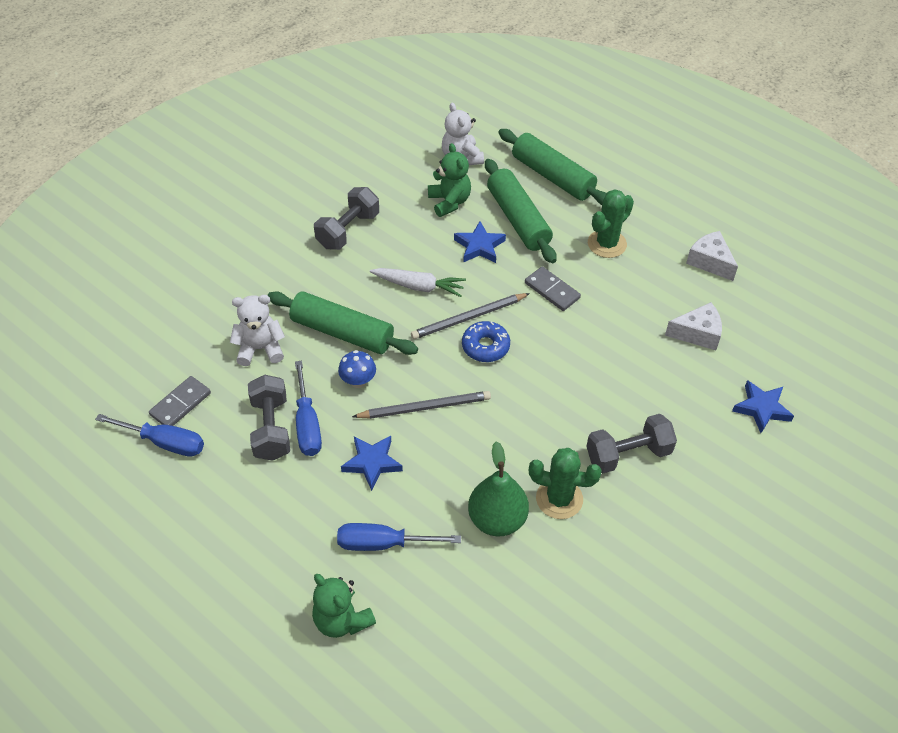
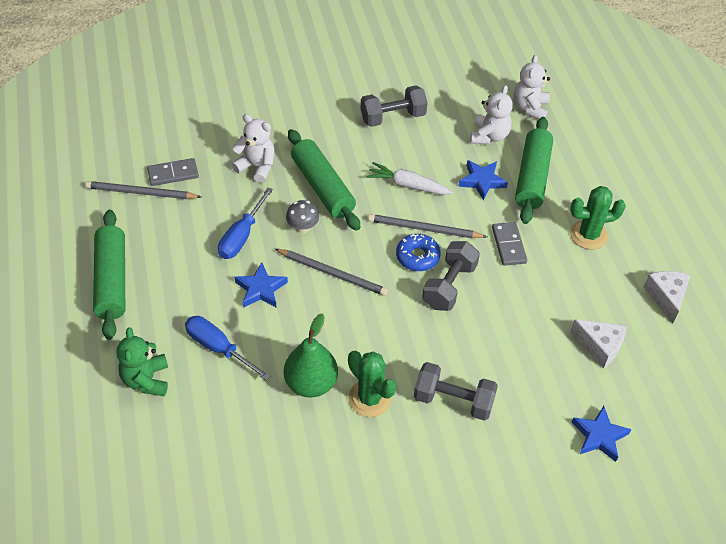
camera: 35 degrees right, 0 degrees up
blue screwdriver [95,414,204,457] -> grey pencil [85,181,201,199]
grey dumbbell [248,375,290,461] -> grey dumbbell moved to [422,241,480,311]
blue mushroom [338,350,376,388] -> grey mushroom [286,200,319,233]
white carrot [370,268,466,297] -> white carrot turned 150 degrees clockwise [366,162,453,195]
green teddy bear [428,143,471,217] -> white teddy bear [470,85,513,144]
green rolling pin [498,129,606,205] -> green rolling pin moved to [93,210,125,340]

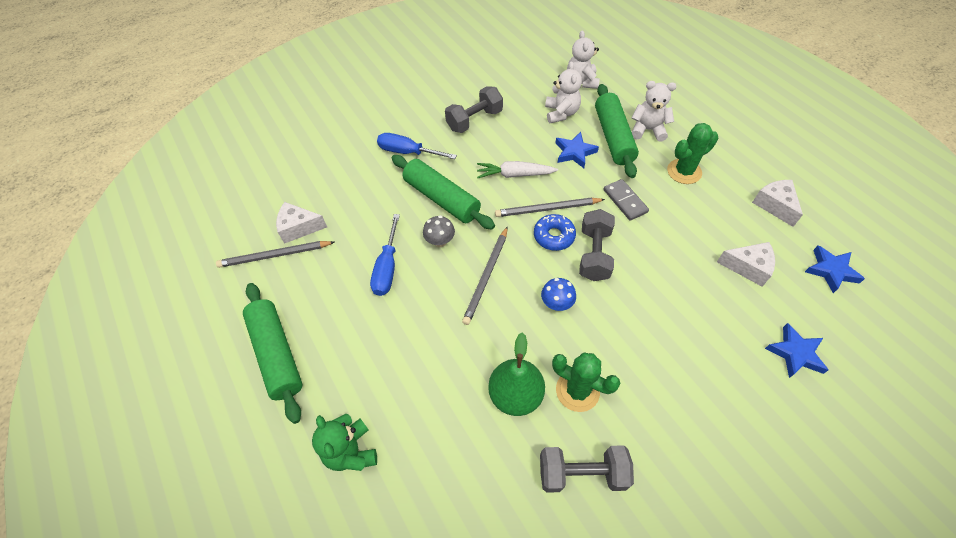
camera: 15 degrees left, 5 degrees up
grey domino [147,158,199,186] -> white cheese [276,202,327,244]
blue screwdriver [185,316,271,380] -> blue screwdriver moved to [377,133,457,159]
white teddy bear [231,114,275,183] -> white teddy bear moved to [632,81,677,142]
blue star [234,262,288,308] -> blue star moved to [805,245,865,293]
grey pencil [275,249,388,296] -> grey pencil turned 105 degrees clockwise [462,226,508,325]
grey dumbbell [414,362,498,421] -> grey dumbbell moved to [540,445,634,493]
none -> blue mushroom [541,278,576,311]

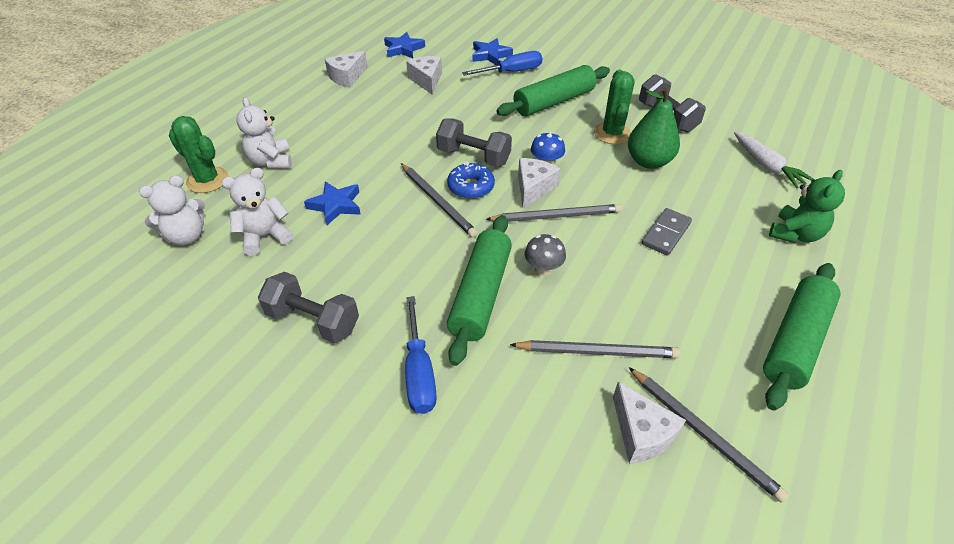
camera: 120 degrees left, 10 degrees down
blue screwdriver [370,214,400,296] -> blue screwdriver moved to [462,51,542,76]
white carrot [477,161,558,178] -> white carrot moved to [734,132,813,188]
grey dumbbell [579,209,615,281] -> grey dumbbell turned 45 degrees clockwise [436,118,512,167]
green rolling pin [595,84,639,178] -> green rolling pin moved to [496,65,610,116]
grey domino [604,179,649,221] -> grey domino moved to [642,208,692,256]
green cactus [667,123,718,184] -> green cactus moved to [169,116,228,193]
none -> grey pencil [510,340,681,358]
none -> white cheese [518,158,561,209]

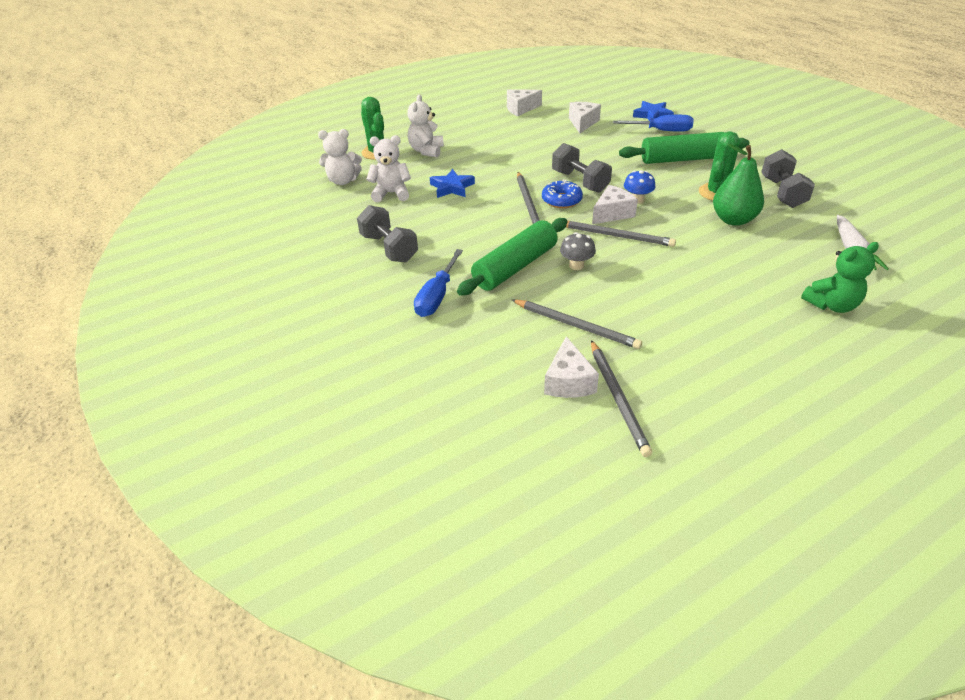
camera: 30 degrees right, 5 degrees down
blue star [384,32,425,59] -> none
grey domino [642,208,692,256] -> none
green rolling pin [763,263,841,411] -> none

